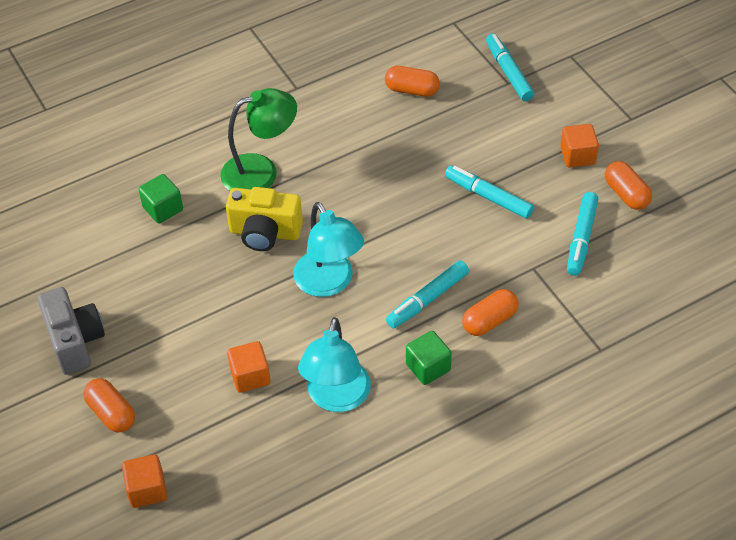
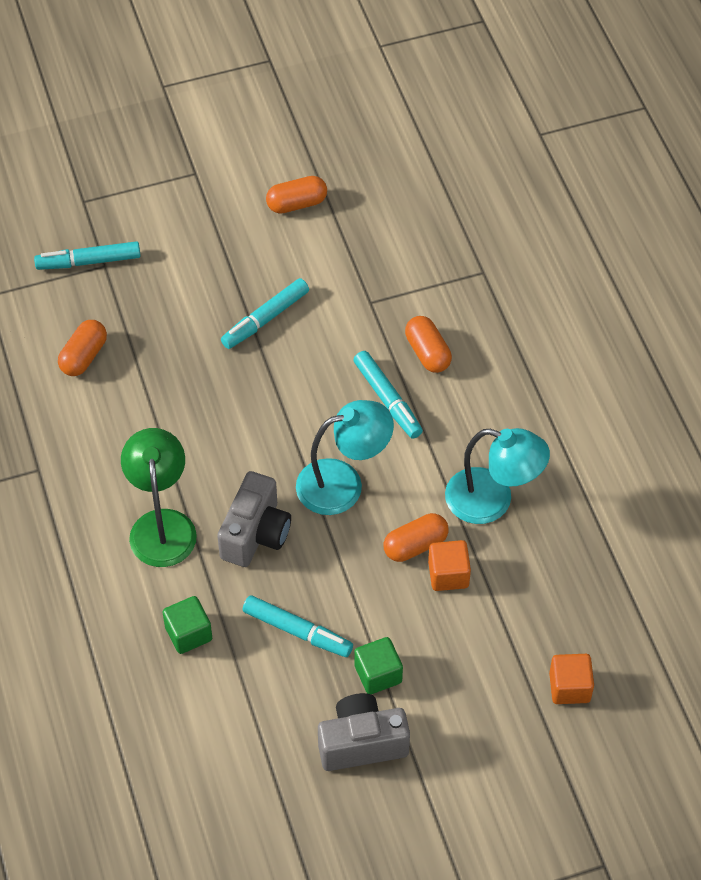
camera: 80 degrees left, 5 degrees up
orange capsule [83,378,135,433] -> orange capsule moved to [383,513,449,562]
yellow camera [226,187,303,251] -> grey camera [217,471,291,567]
green cube [406,331,452,385] -> green cube moved to [354,637,403,694]
orange cube [560,124,599,167] -> none
turquoise marker [567,192,598,276] -> turquoise marker moved to [243,595,353,657]

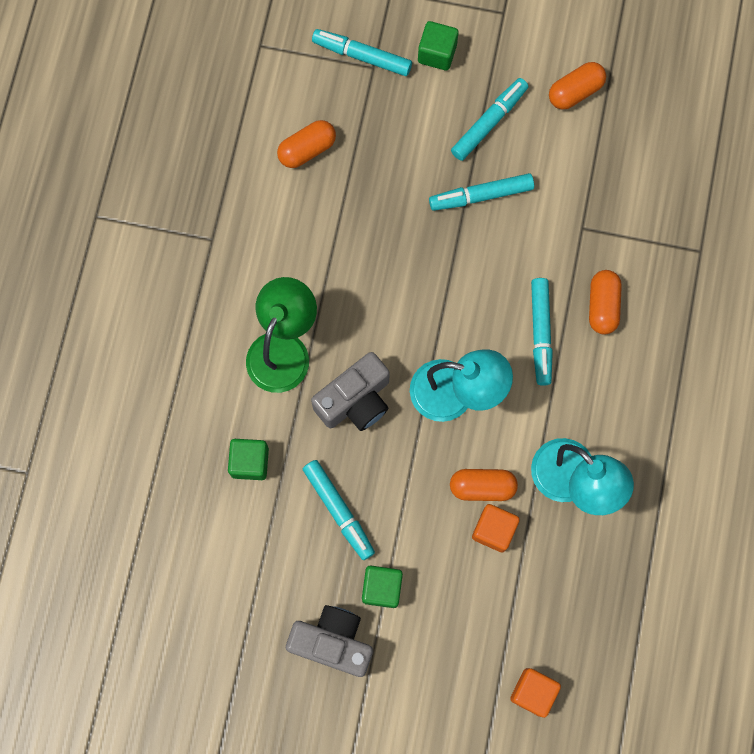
camera: 30 degrees right, 20 degrees up
orange capsule [266,176,327,214] -> orange capsule turned 45 degrees counterclockwise [549,62,606,109]
none -> green cube [418,21,459,70]
none -> turquoise marker [451,78,528,161]

